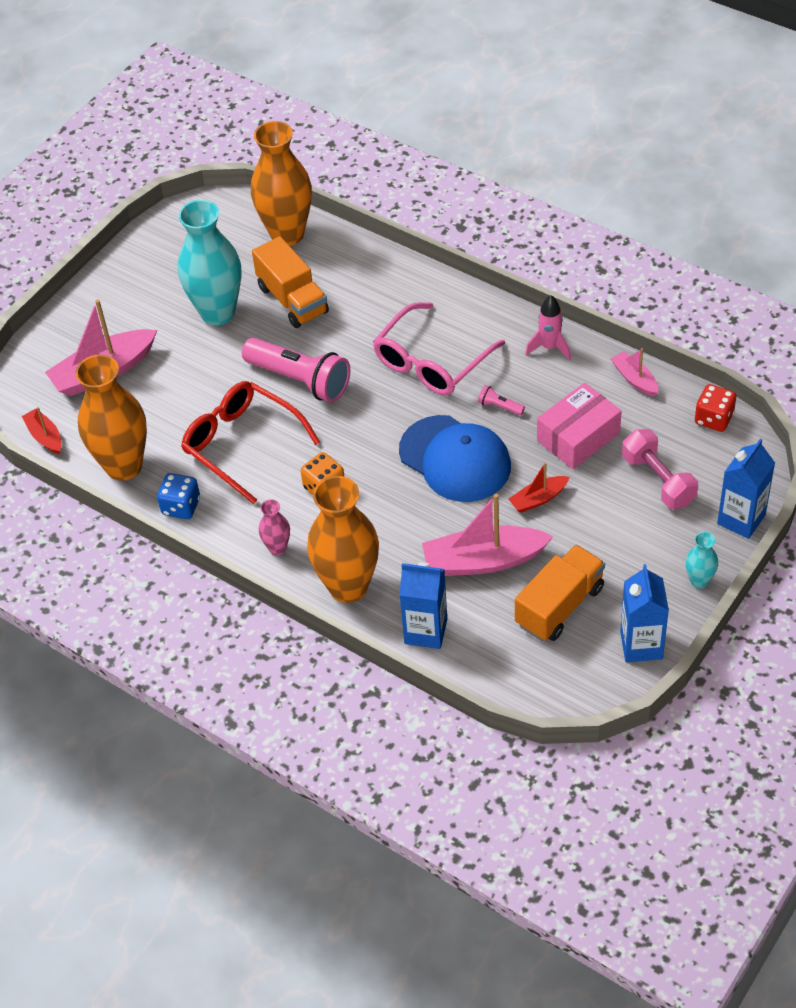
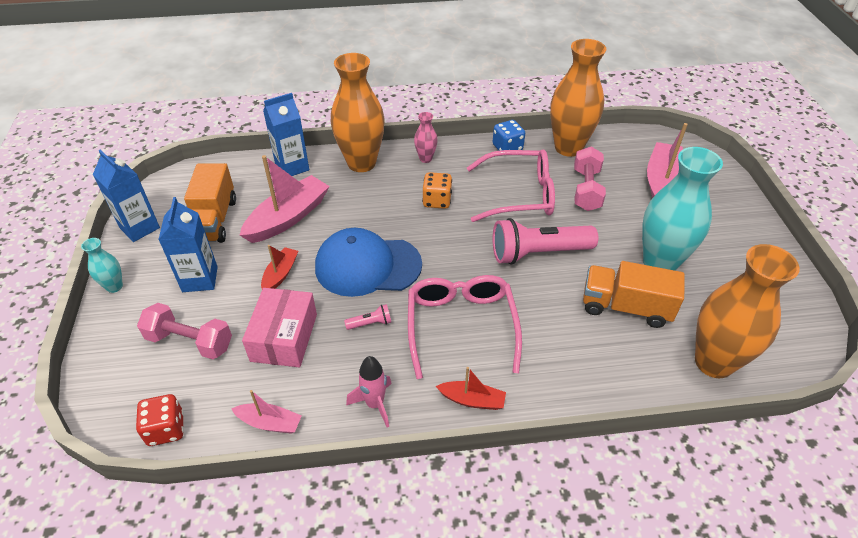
camera: 135 degrees right, 5 degrees down
red boat [22,407,62,454] -> red boat moved to [436,367,506,410]
red glasses [181,381,320,504] -> pink glasses [467,149,555,222]
blue carton [717,439,775,539] -> blue carton moved to [158,197,218,292]
none -> pink dumbbell [574,147,606,211]

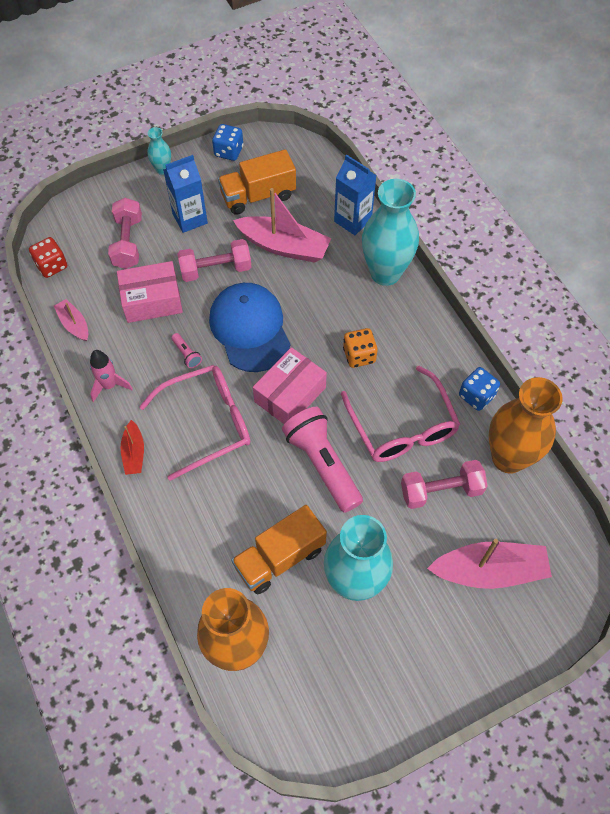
camera: 70 degrees right, 15 degrees up
blue carton [93,149,160,242] -> blue dice [212,124,243,161]
pink boat [231,390,302,434] -> pink boat turned 150 degrees clockwise [54,299,88,341]
red boat [261,245,298,289] -> pink dumbbell [177,239,251,282]
orange vase [331,53,385,172] -> turquoise vase [362,179,419,286]
pink vase [414,112,438,163] -> none
orange truck [583,261,685,328] -> orange truck turned 120 degrees counterclockwise [231,505,327,594]
none -> pink box [253,347,327,424]

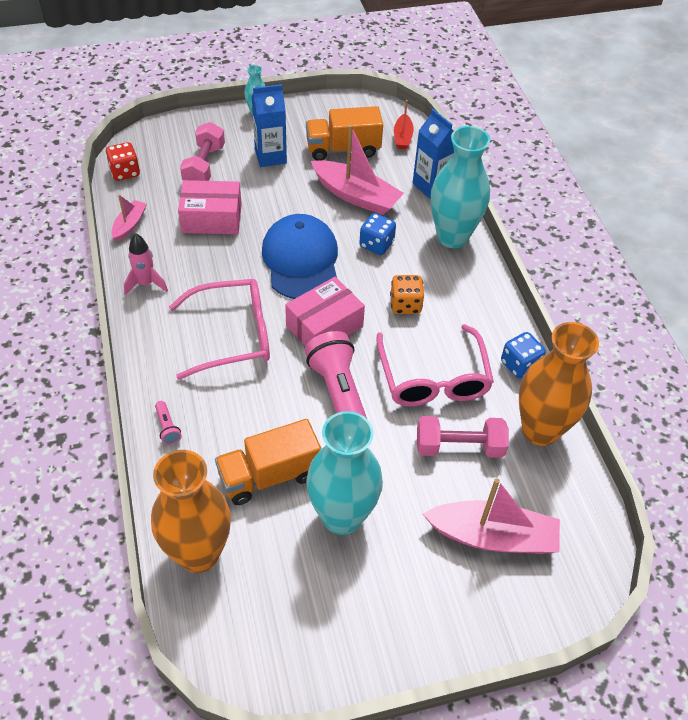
camera: 10 degrees right, 10 degrees down
pink boat [54,299,88,341] -> pink boat turned 45 degrees clockwise [111,195,147,241]
red boat [120,420,144,475] -> red boat moved to [394,100,414,149]
pink flashlight [171,333,202,368] -> pink flashlight moved to [155,401,182,445]
pink dumbbell [177,239,251,282] -> none
blue dice [212,124,243,161] -> blue dice moved to [359,213,396,255]

